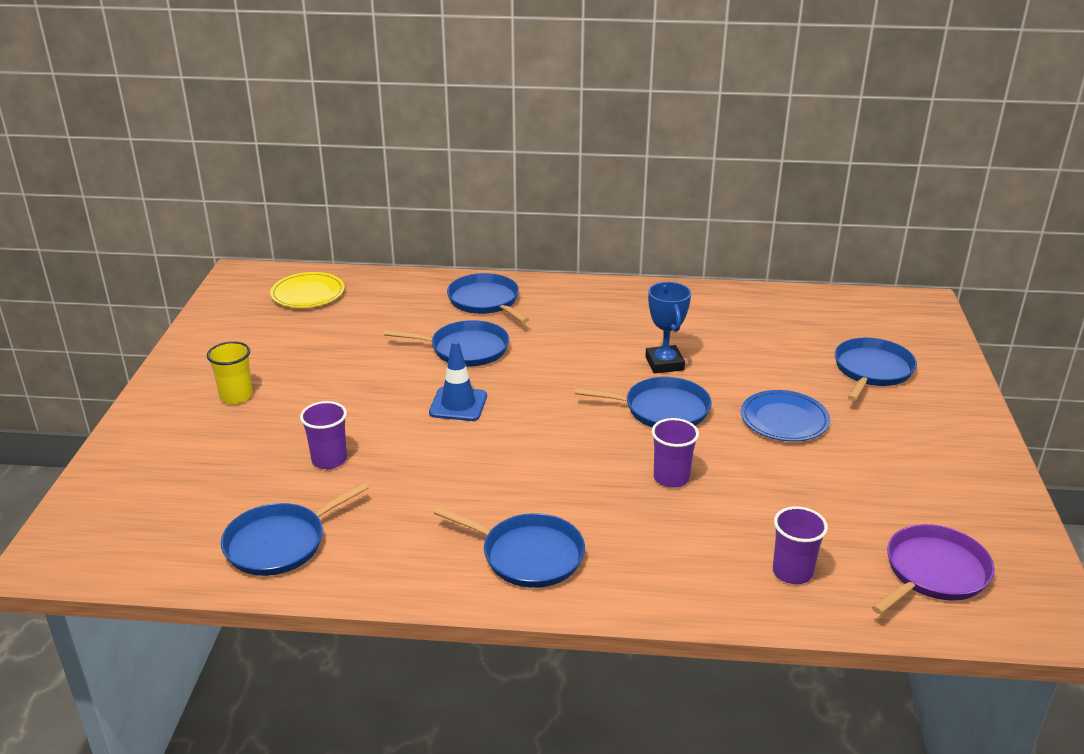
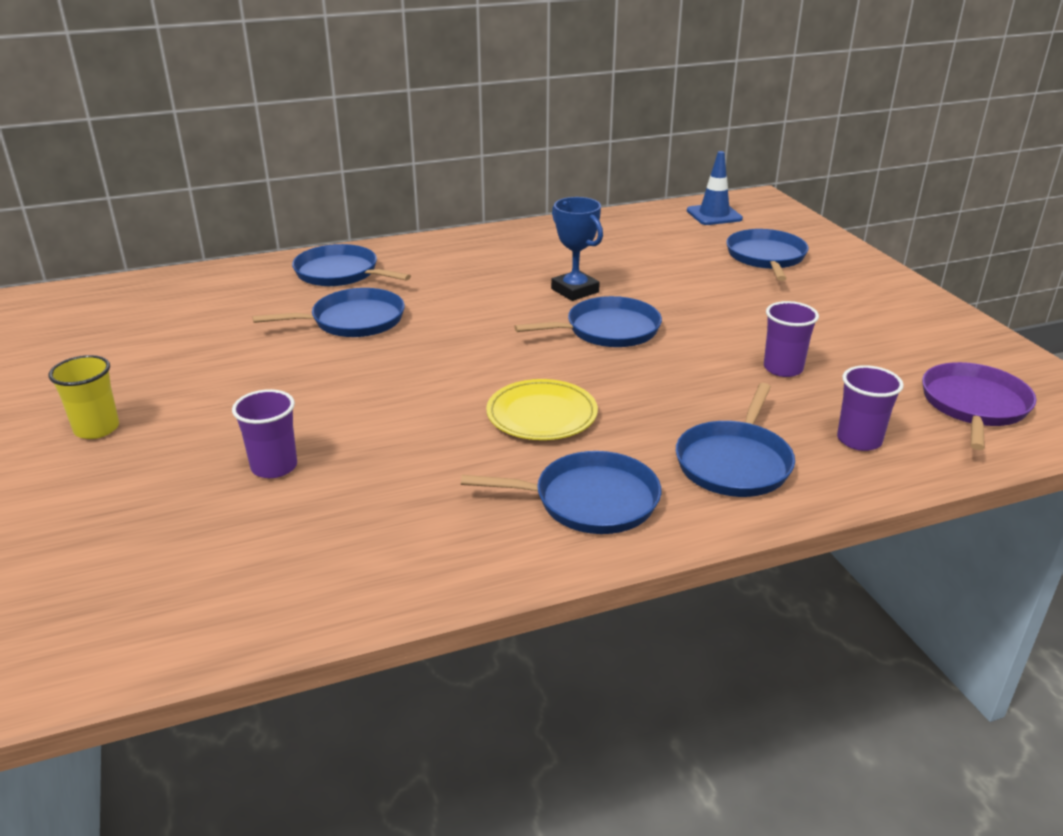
camera: 25 degrees left, 0 degrees up
blue pan [221,482,369,576] -> blue pan moved to [676,383,795,497]
yellow plate [270,272,345,308] -> yellow plate moved to [486,379,598,440]
blue traffic cone [429,340,487,421] -> blue traffic cone moved to [687,151,743,225]
purple cup [651,418,699,488] -> purple cup moved to [764,301,819,377]
blue plate [741,390,830,441] -> none

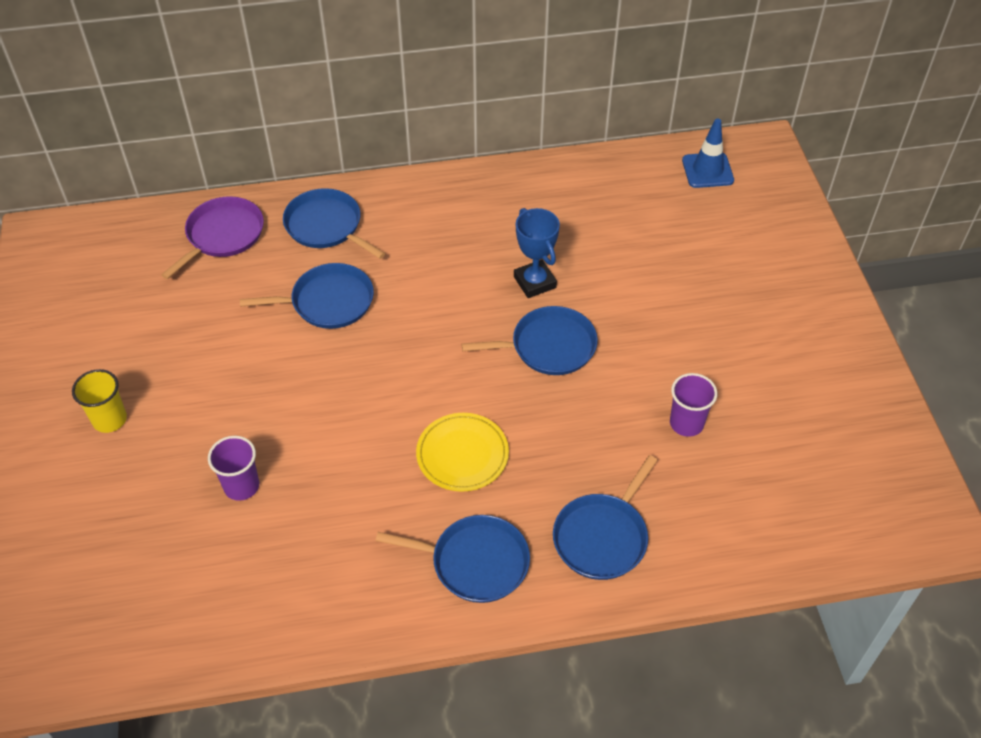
camera: 10 degrees right, 20 degrees up
blue pan [726,229,809,281] -> none
purple cup [837,365,904,451] -> none
purple pan [922,362,1036,450] -> purple pan moved to [161,196,264,279]

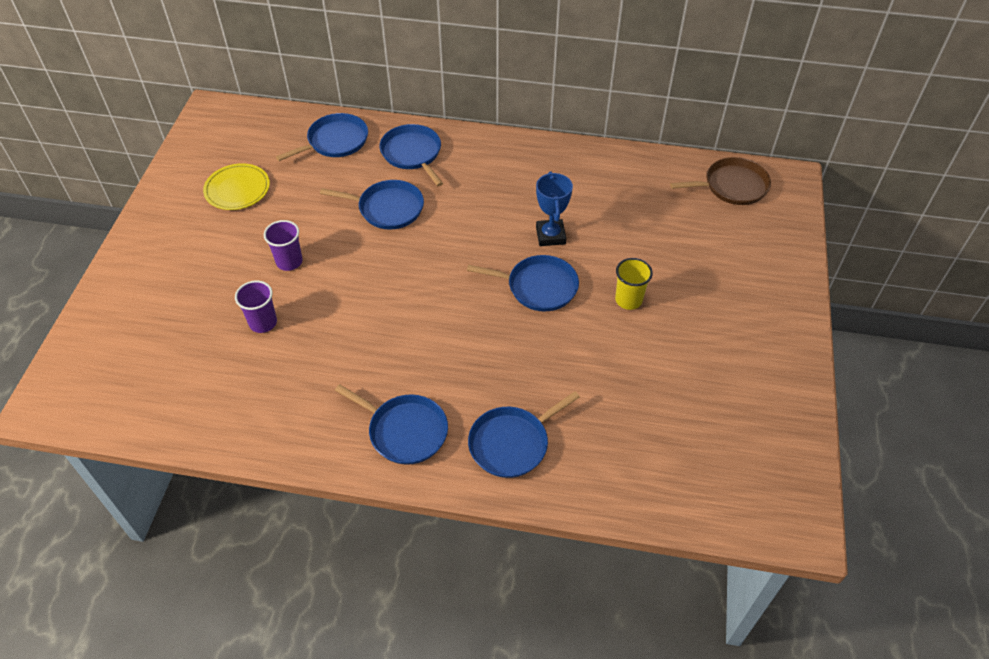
camera: 20 degrees right, 0 degrees up
yellow cup [72,369,127,433] -> yellow cup moved to [615,258,653,310]
purple pan [161,196,264,279] -> blue pan [276,113,368,161]
yellow plate [416,413,509,492] -> yellow plate moved to [203,163,270,210]
purple cup [670,373,717,437] -> purple cup moved to [264,220,303,271]
blue traffic cone [682,119,734,188] -> brown pan [670,157,771,205]

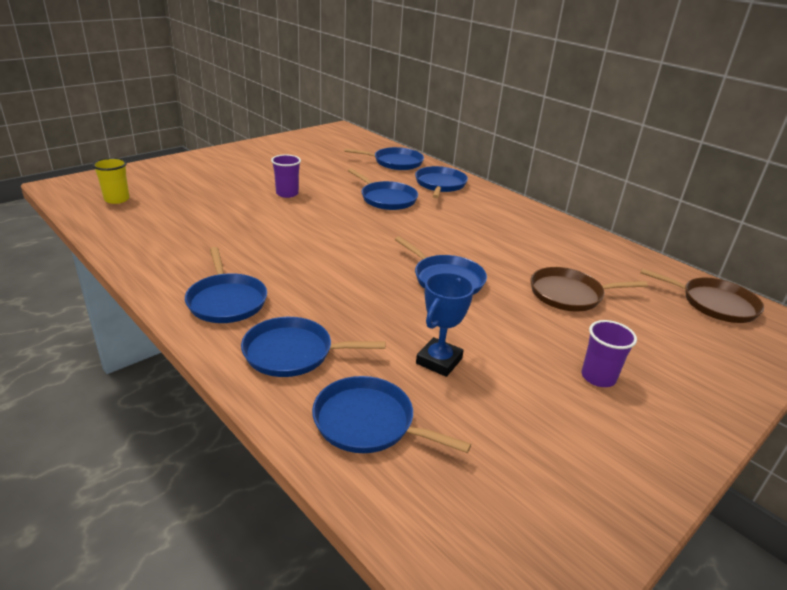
camera: 35 degrees right, 20 degrees down
yellow plate [203,163,270,210] -> none
purple cup [235,281,277,333] -> purple cup moved to [581,320,637,387]
blue trophy [536,171,573,246] -> blue trophy moved to [416,272,474,377]
yellow cup [615,258,653,310] -> yellow cup moved to [92,158,130,204]
none -> blue pan [312,376,471,453]
none -> brown pan [531,267,648,312]

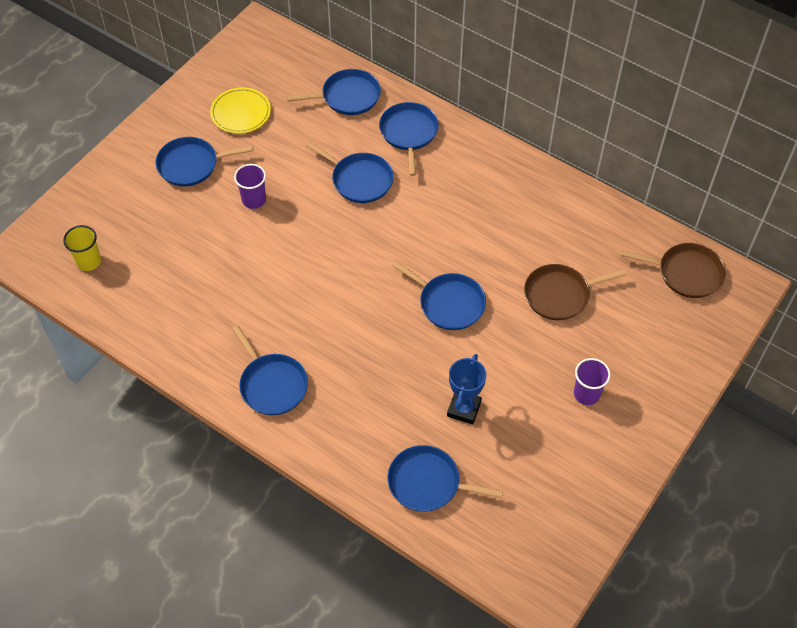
camera: 10 degrees left, 25 degrees up
blue pan [241,317,385,377] -> blue pan moved to [156,137,254,187]
none -> yellow plate [210,87,271,134]

